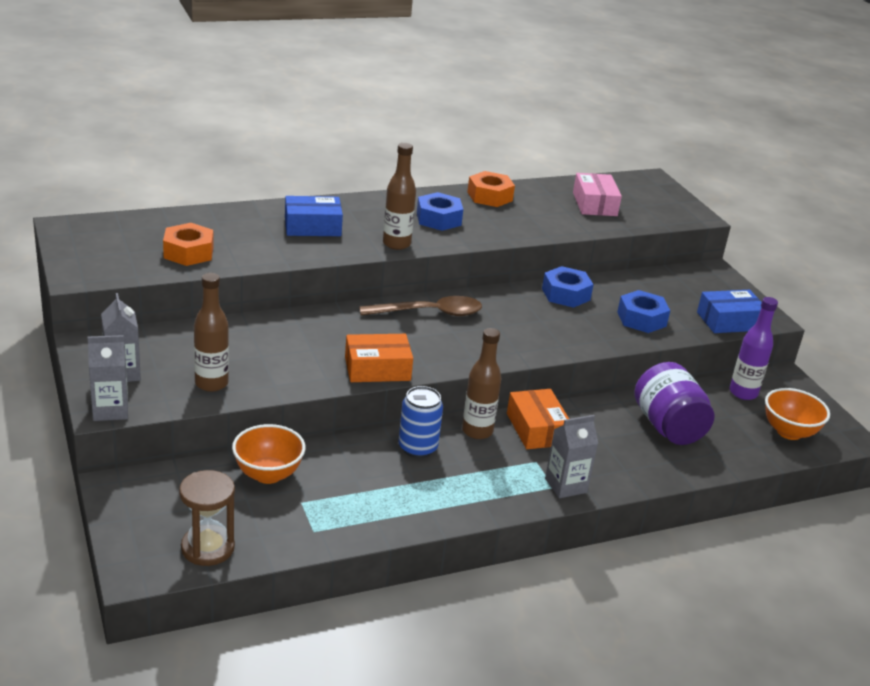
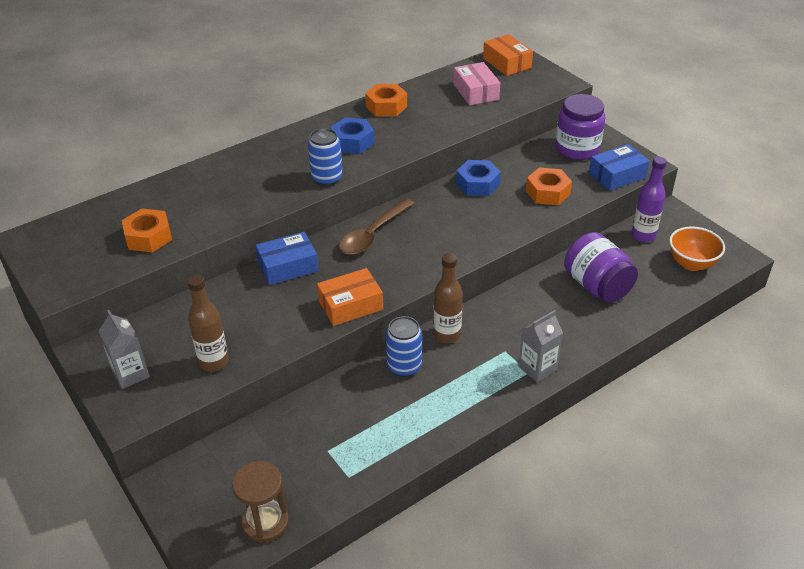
camera: 10 degrees left, 10 degrees up
grey carton [88,335,128,421] -> none
orange bowl [232,424,306,484] -> none
blue box [285,196,343,236] -> blue box moved to [255,232,319,285]
brown spoon [359,296,482,316] -> brown spoon turned 150 degrees clockwise [339,198,415,255]
brown bottle [383,143,416,250] -> blue can [308,128,343,186]
orange box [507,389,569,449] -> orange box moved to [483,34,533,76]
blue nut [617,290,670,333] -> orange nut [526,167,572,205]
none -> purple jar [555,94,606,160]

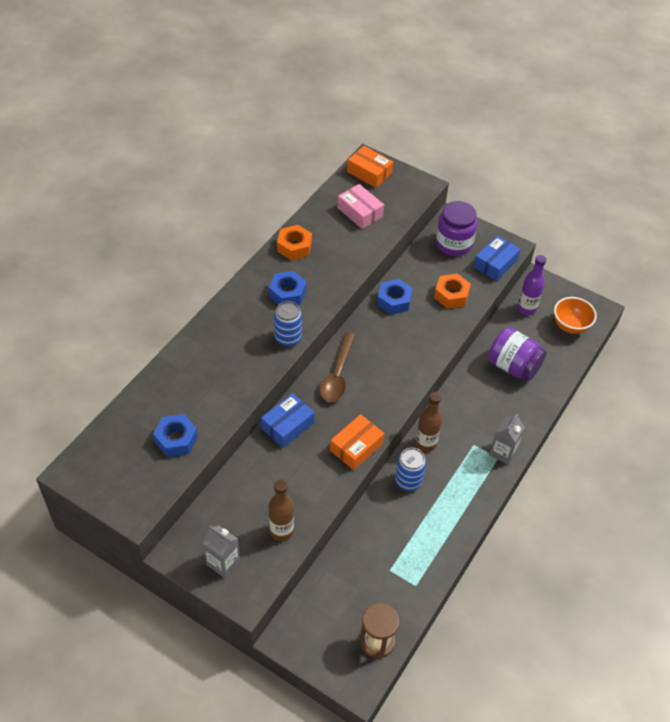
camera: 25 degrees left, 10 degrees up
orange nut [122,209,172,252] -> blue nut [153,414,198,457]

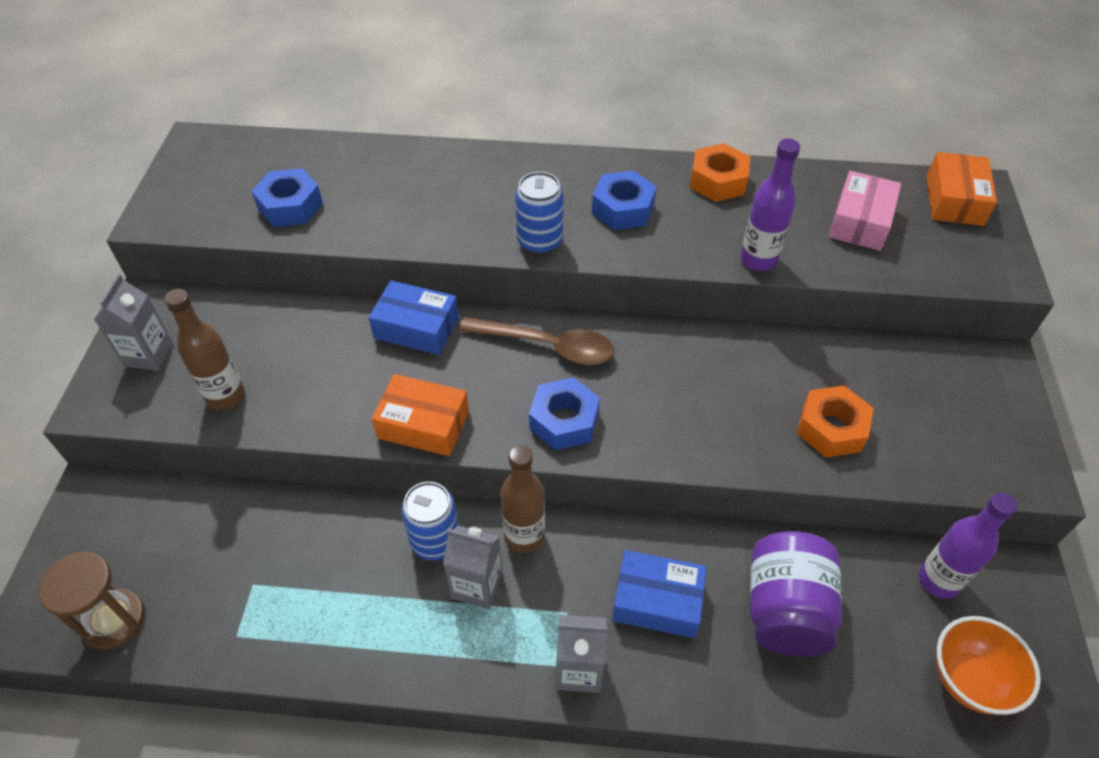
camera: 65 degrees right, 0 degrees up
brown spoon [319,332,356,402] -> brown spoon turned 150 degrees counterclockwise [459,317,614,365]
blue nut [377,279,413,315] -> blue nut moved to [529,377,600,451]
purple jar [436,201,477,256] -> none
blue box [474,236,521,281] -> blue box moved to [612,550,707,638]
none -> grey carton [443,525,503,609]
none -> purple bottle [740,138,800,271]

